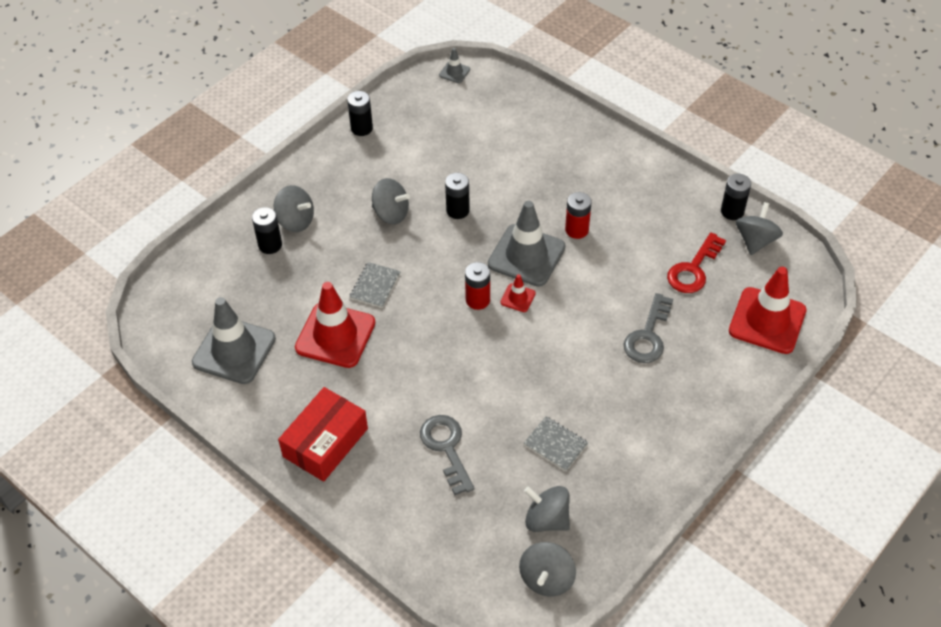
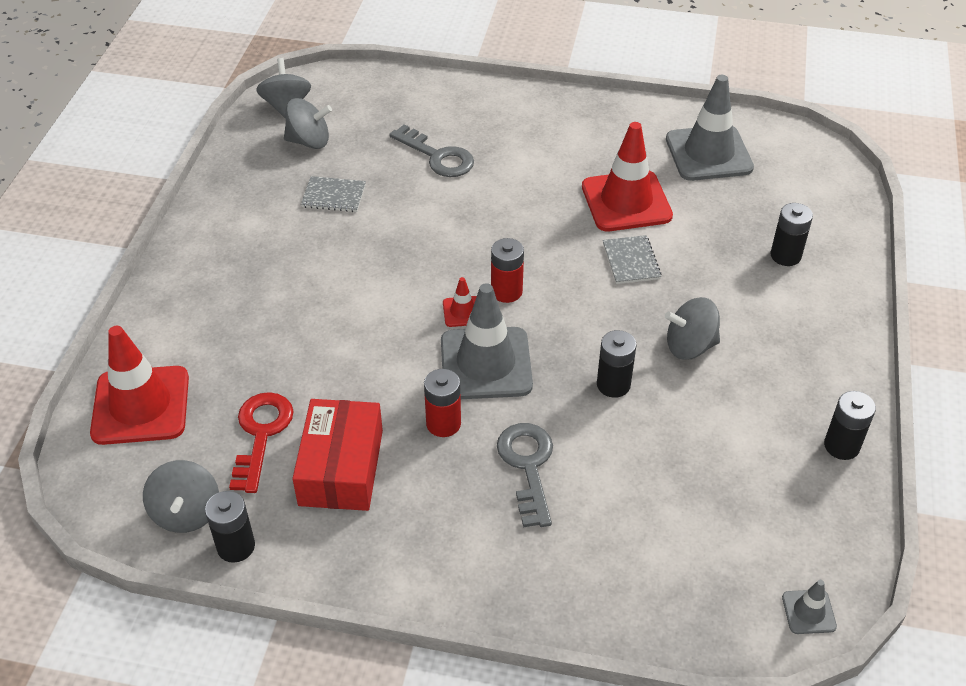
camera: 150 degrees right, 5 degrees down
grey spinning top [274,185,314,232] -> none
red box [278,387,368,482] -> red box moved to [292,399,383,511]
grey key [624,293,673,363] -> grey key moved to [497,423,553,527]

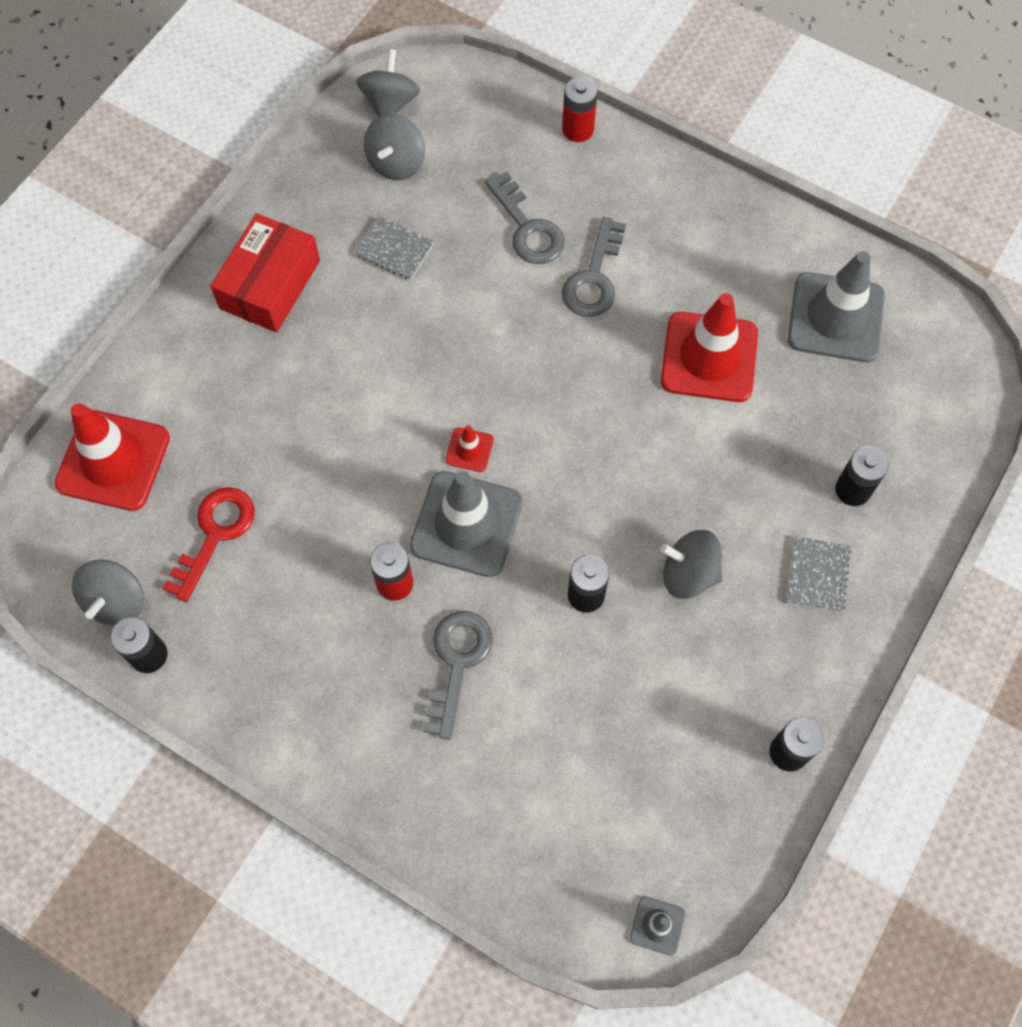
camera: 20 degrees right, 20 degrees up
grey spinning top [284,98,332,149] -> grey spinning top turned 90 degrees clockwise [364,114,425,180]
red box [292,399,383,511] -> red box moved to [210,213,320,332]
red battery [491,238,524,303] -> red battery moved to [562,77,598,142]
grey notebook [603,235,661,284] -> grey notebook moved to [788,536,851,613]
none -> grey key [562,217,626,317]

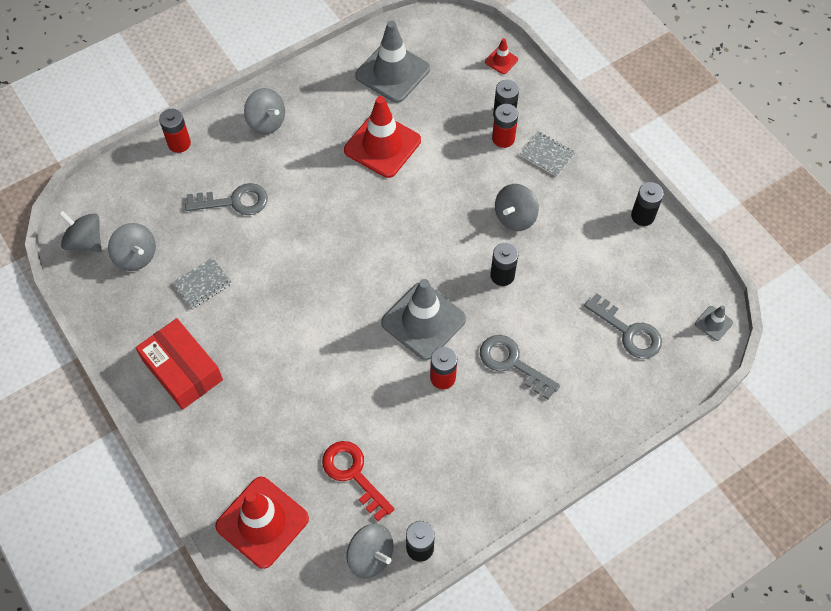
camera: 65 degrees left, 5 degrees down
red traffic cone [446,425,494,472] -> red traffic cone moved to [485,38,518,74]
grey key [562,217,626,317] -> grey key moved to [584,293,662,359]
none -> grey spinning top [244,88,285,134]
none -> red battery [492,104,518,148]

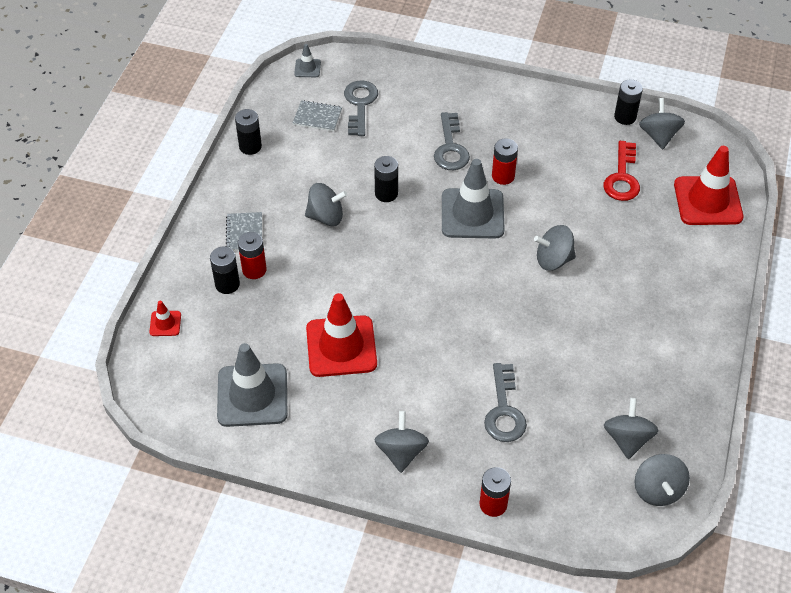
camera: 130 degrees left, 10 degrees down
red box [135,318,223,410] -> none
grey notebook [172,257,232,309] -> grey notebook moved to [293,100,342,131]
grey key [185,183,268,215] -> grey key turned 135 degrees counterclockwise [484,363,527,442]
none -> grey spinning top [534,225,576,271]

